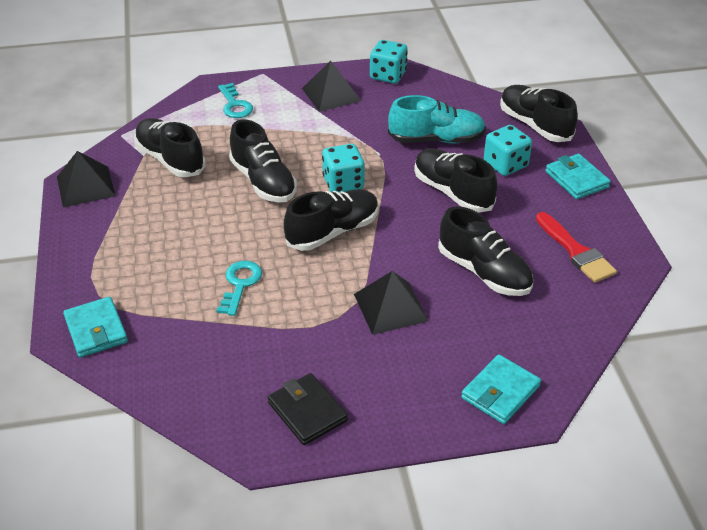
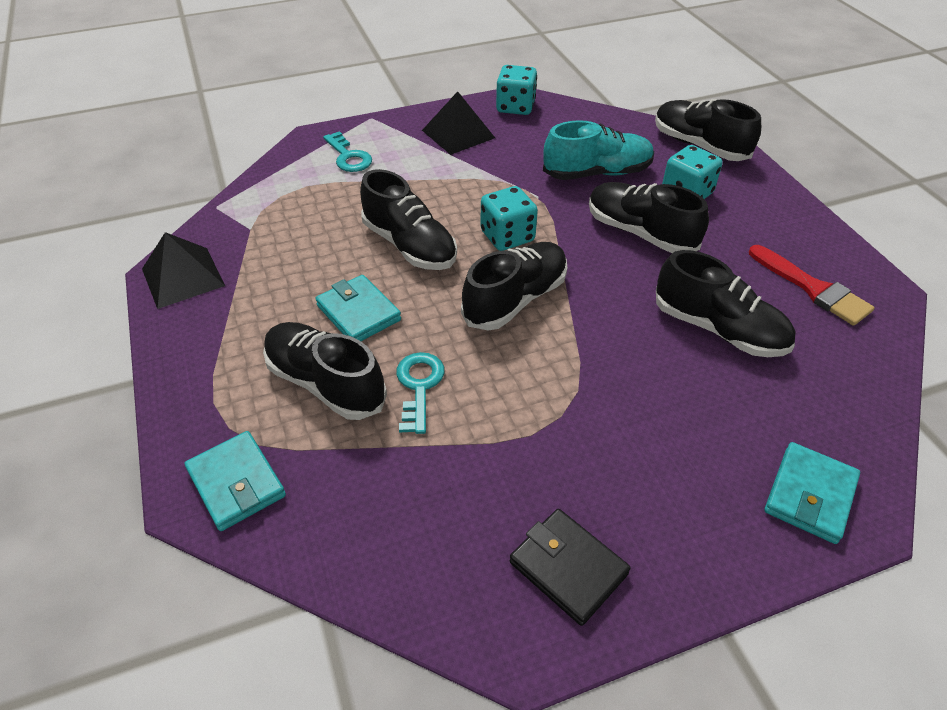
camera: 10 degrees left, 5 degrees up
black shoe [134,118,206,177] -> black shoe moved to [263,322,387,420]
black pyramid [354,271,429,335] -> none
turquoise wallet [545,154,611,199] -> turquoise wallet moved to [315,275,401,341]

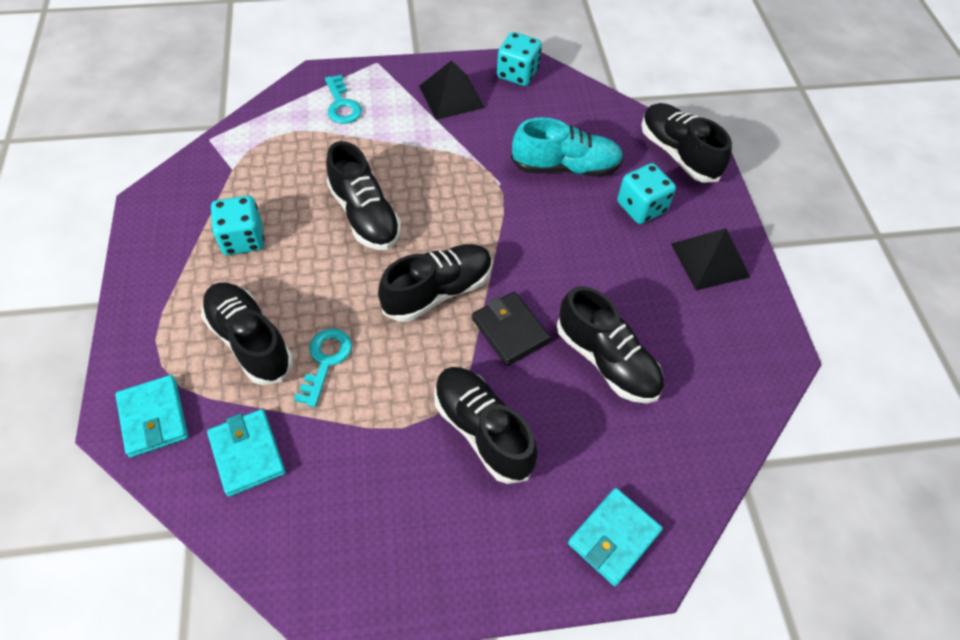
camera: 10 degrees right, 10 degrees up
black pyramid [142,232,225,309] -> black pyramid moved to [671,228,750,290]
turquoise wallet [315,275,401,341] -> turquoise wallet moved to [207,409,286,497]
turquoise dice [481,186,538,251] -> turquoise dice moved to [211,196,264,255]
black wallet [510,509,631,626] -> black wallet moved to [472,292,551,366]
black shoe [589,182,709,253] -> black shoe moved to [434,367,537,484]
red brush [749,245,875,326] -> none

